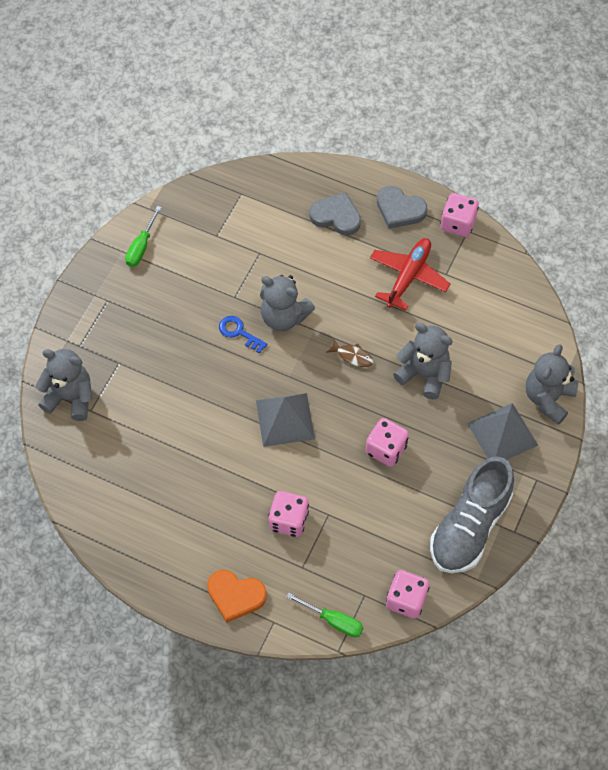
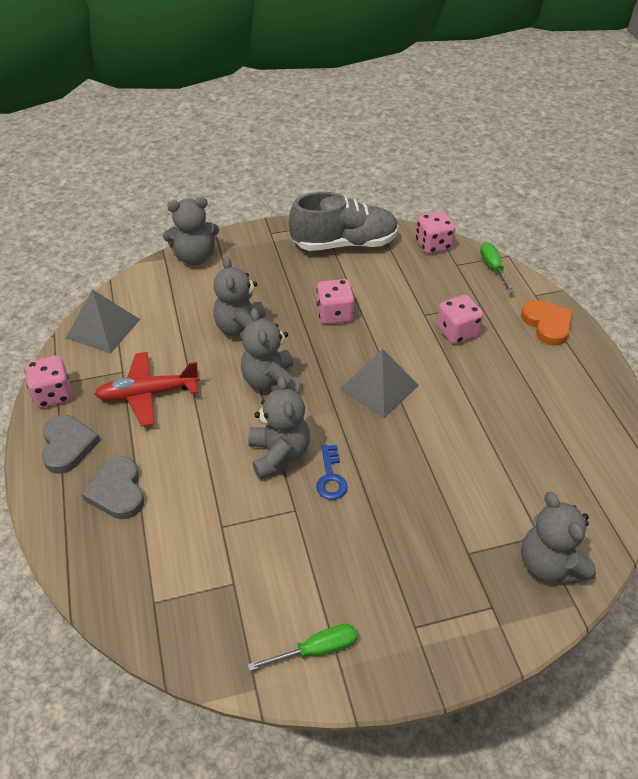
camera: 130 degrees left, 15 degrees down
brown fish [326,339,373,367] -> grey teddy bear [241,308,300,394]
grey pyramid [467,403,538,460] -> grey pyramid moved to [66,289,140,354]

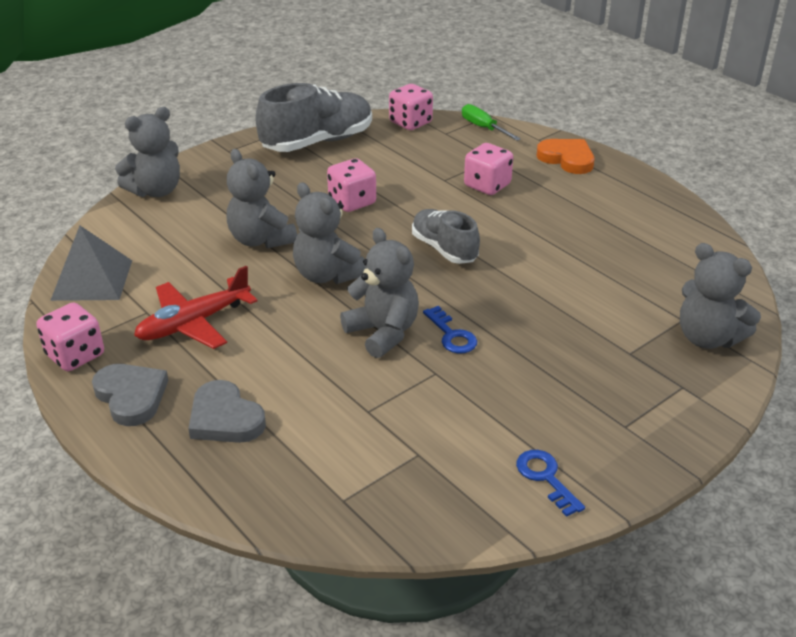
camera: 25 degrees left, 10 degrees down
green screwdriver [248,624,357,671] -> blue key [516,450,585,517]
grey pyramid [339,349,419,418] -> grey shoe [412,209,480,264]

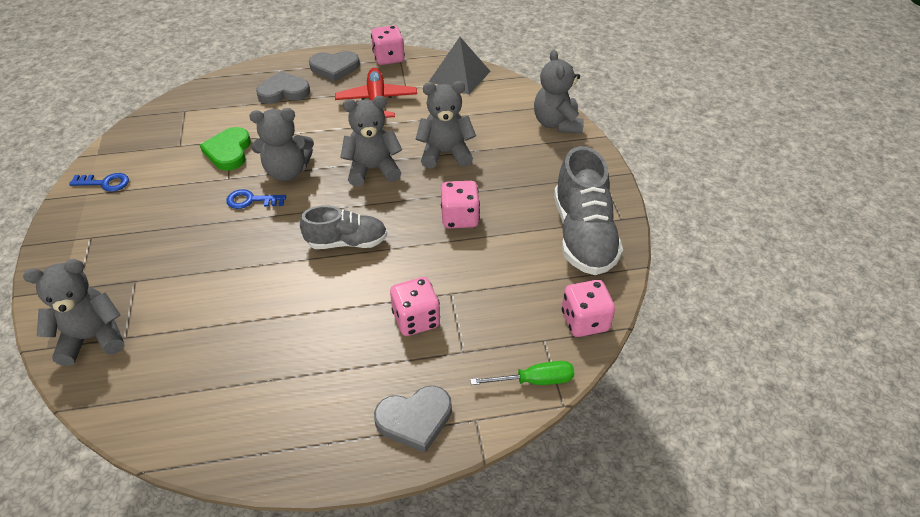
camera: 120 degrees right, 10 degrees up
orange heart [537,139,595,174] -> grey heart [374,386,452,453]
none -> green heart [200,127,251,171]

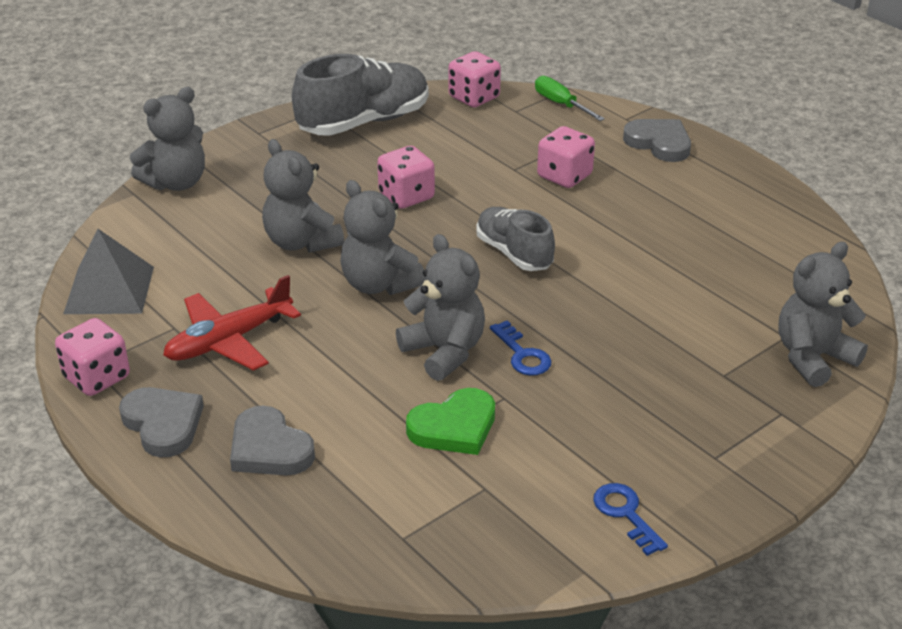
camera: 120 degrees left, 10 degrees down
grey teddy bear [23,259,124,366] -> grey teddy bear turned 105 degrees clockwise [778,242,868,387]

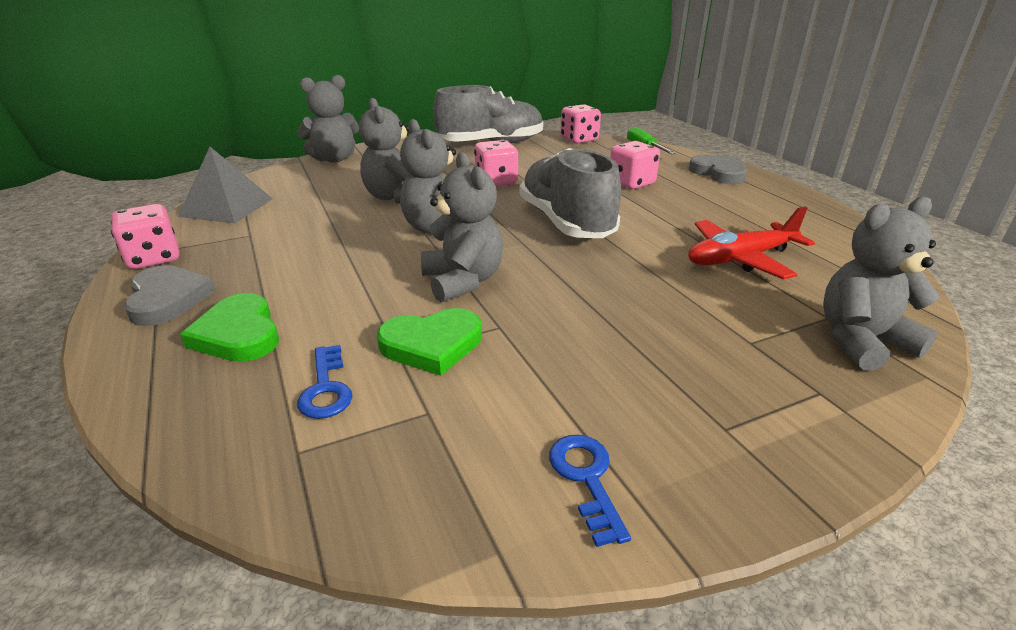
camera: 15 degrees right, 5 degrees down
red plane [163,275,301,371] -> red plane moved to [688,206,815,279]
grey heart [230,406,315,475] -> green heart [180,293,279,362]
grey shoe [476,207,555,271] -> grey shoe [519,148,621,238], size x1.60
blue key [490,320,551,376] -> blue key moved to [297,345,353,419]

